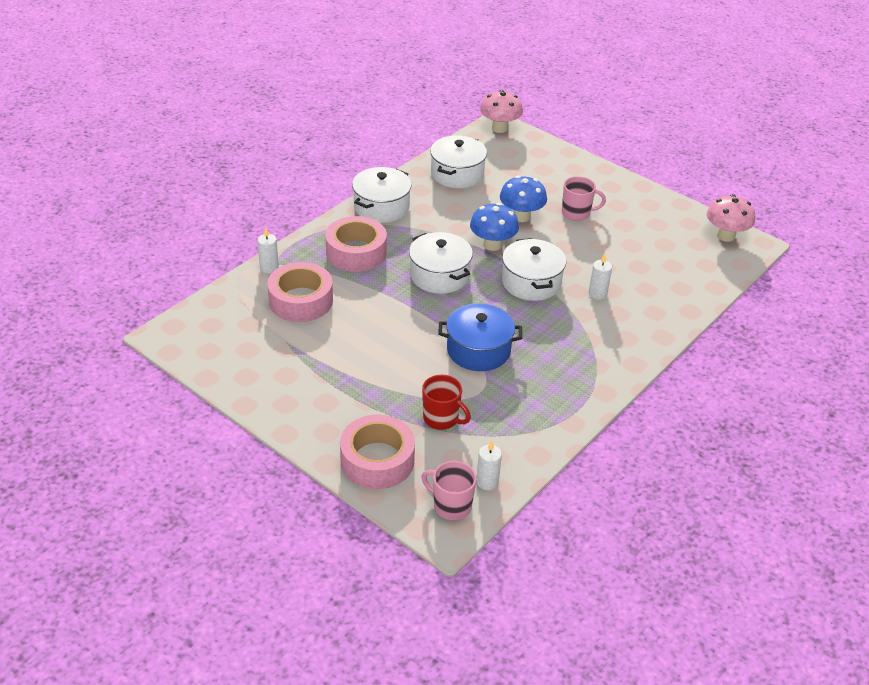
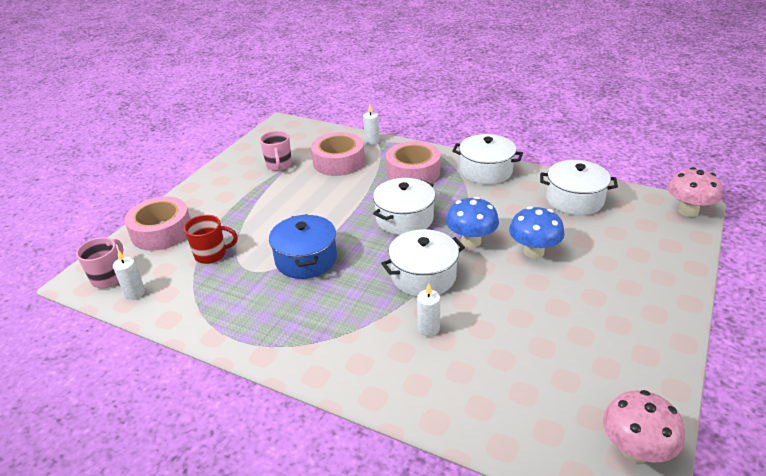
camera: 80 degrees right, 5 degrees down
red mug [422,375,471,430] -> red mug turned 120 degrees counterclockwise [184,215,238,264]
pink mug [562,176,606,221] -> pink mug moved to [260,131,292,171]

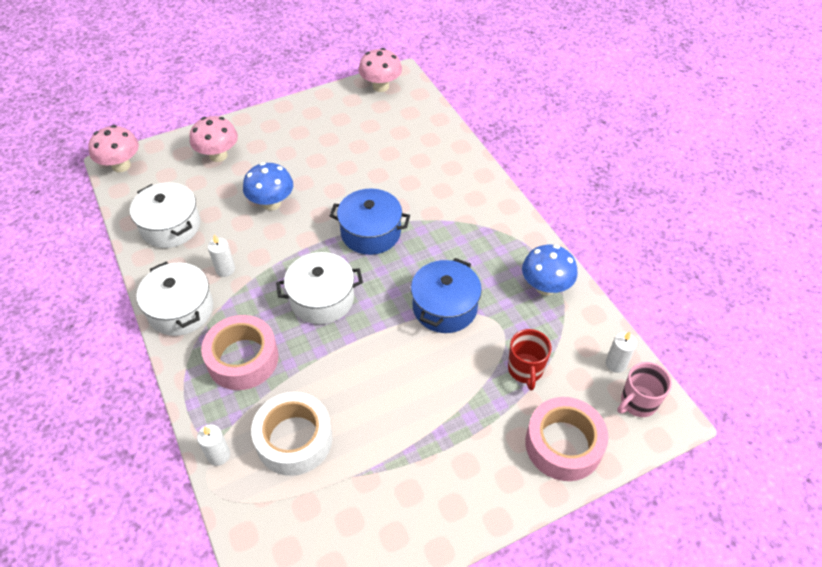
camera: 145 degrees left, 15 degrees up
red mug [184,215,238,264] -> red mug turned 120 degrees counterclockwise [508,329,551,390]
pink mug [260,131,292,171] -> none
pink tape [311,132,365,176] -> white tape [251,392,333,476]
white pot [381,229,465,297] -> blue pot [330,188,410,255]
white candle [417,283,440,337] -> white candle moved to [208,234,235,277]
blue mushroom [446,197,499,248] -> blue mushroom moved to [522,245,578,295]
none -> pink mushroom [190,116,238,162]

